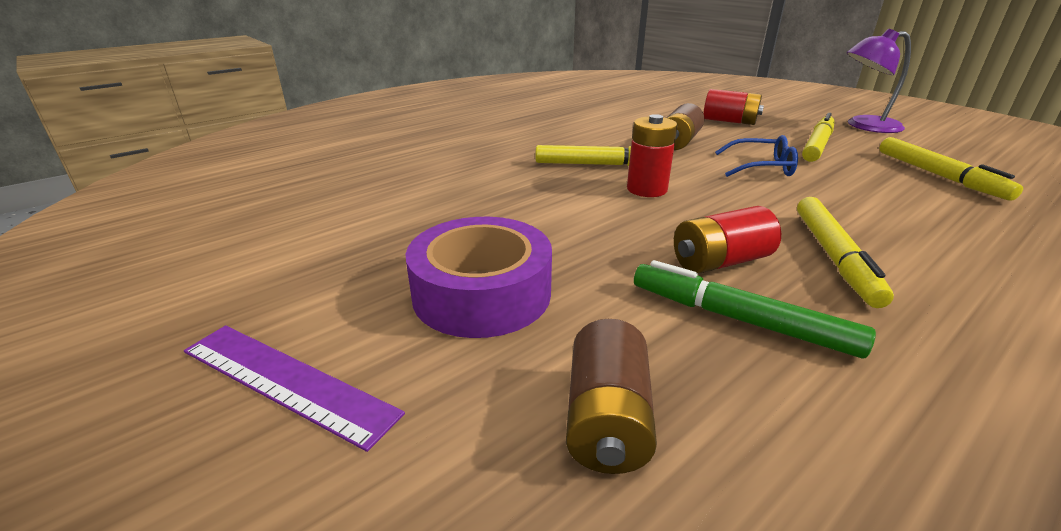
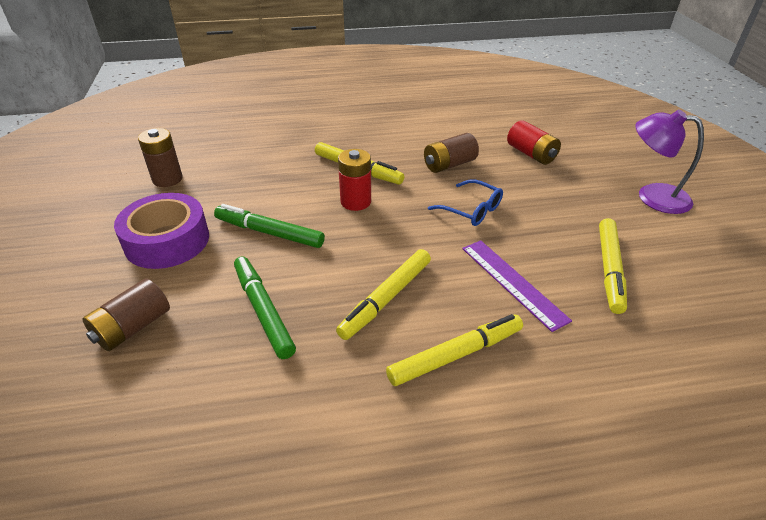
camera: 30 degrees right, 10 degrees up
purple ruler [184,325,405,452] -> purple ruler moved to [462,240,572,332]
red battery [674,206,781,274] -> none
yellow marker [802,113,834,162] -> yellow marker moved to [386,314,523,386]
none -> brown battery [138,128,183,187]
none -> green marker [214,204,325,248]

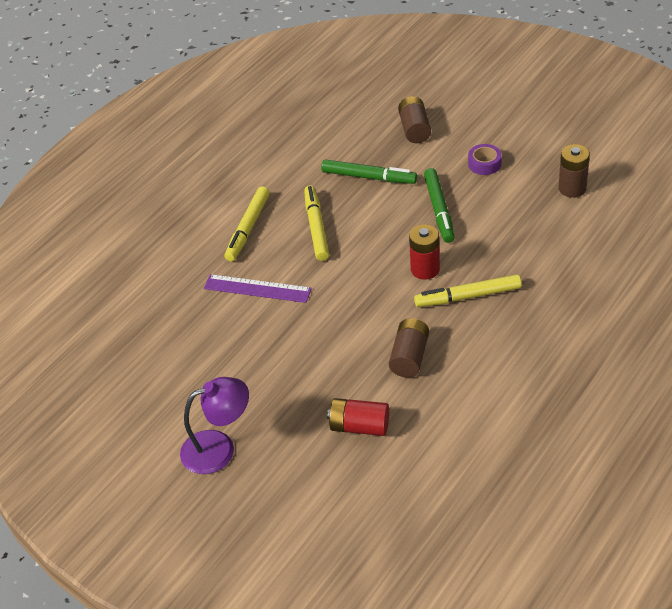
camera: 140 degrees right, 5 degrees up
purple tape [114,193,209,269] -> purple tape [468,144,502,175], size x0.51
green marker [214,204,325,248] -> green marker turned 105 degrees clockwise [424,168,455,243]
blue glasses [428,179,503,226] -> none
yellow marker [599,218,627,314] -> none

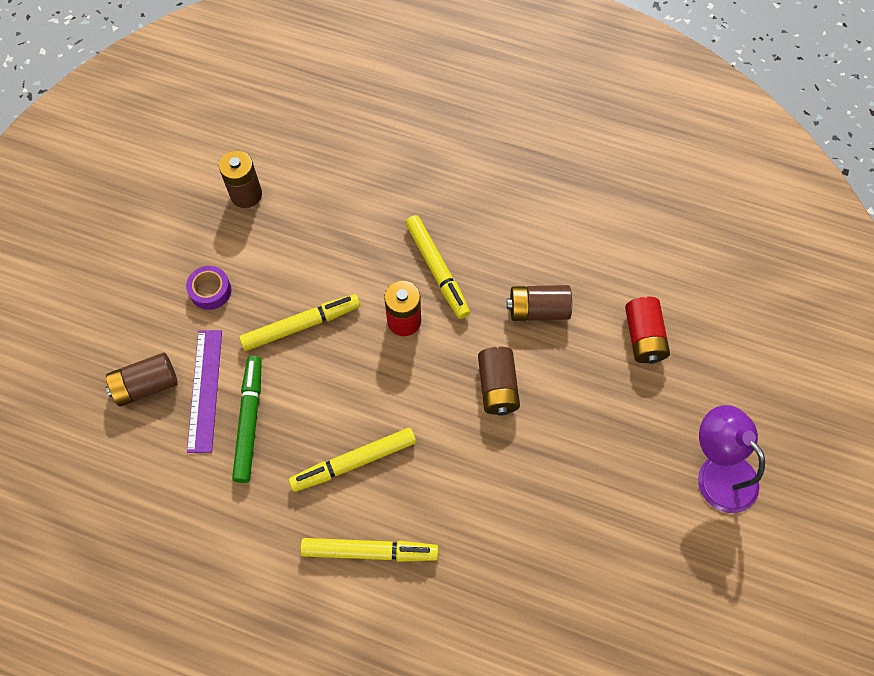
camera: 110 degrees left, 20 degrees up
purple ruler [204,274,312,303] -> purple ruler moved to [187,330,222,453]
green marker [424,168,455,243] -> yellow marker [239,294,360,351]
none -> brown battery [478,347,520,416]

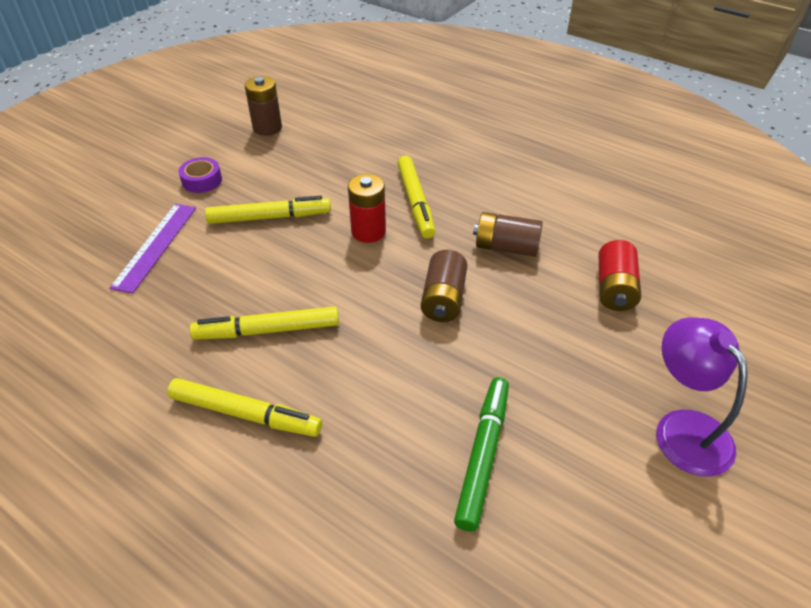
camera: 15 degrees right, 20 degrees down
brown battery [106,352,178,407] -> none
green marker [232,356,262,483] -> green marker moved to [454,377,509,532]

